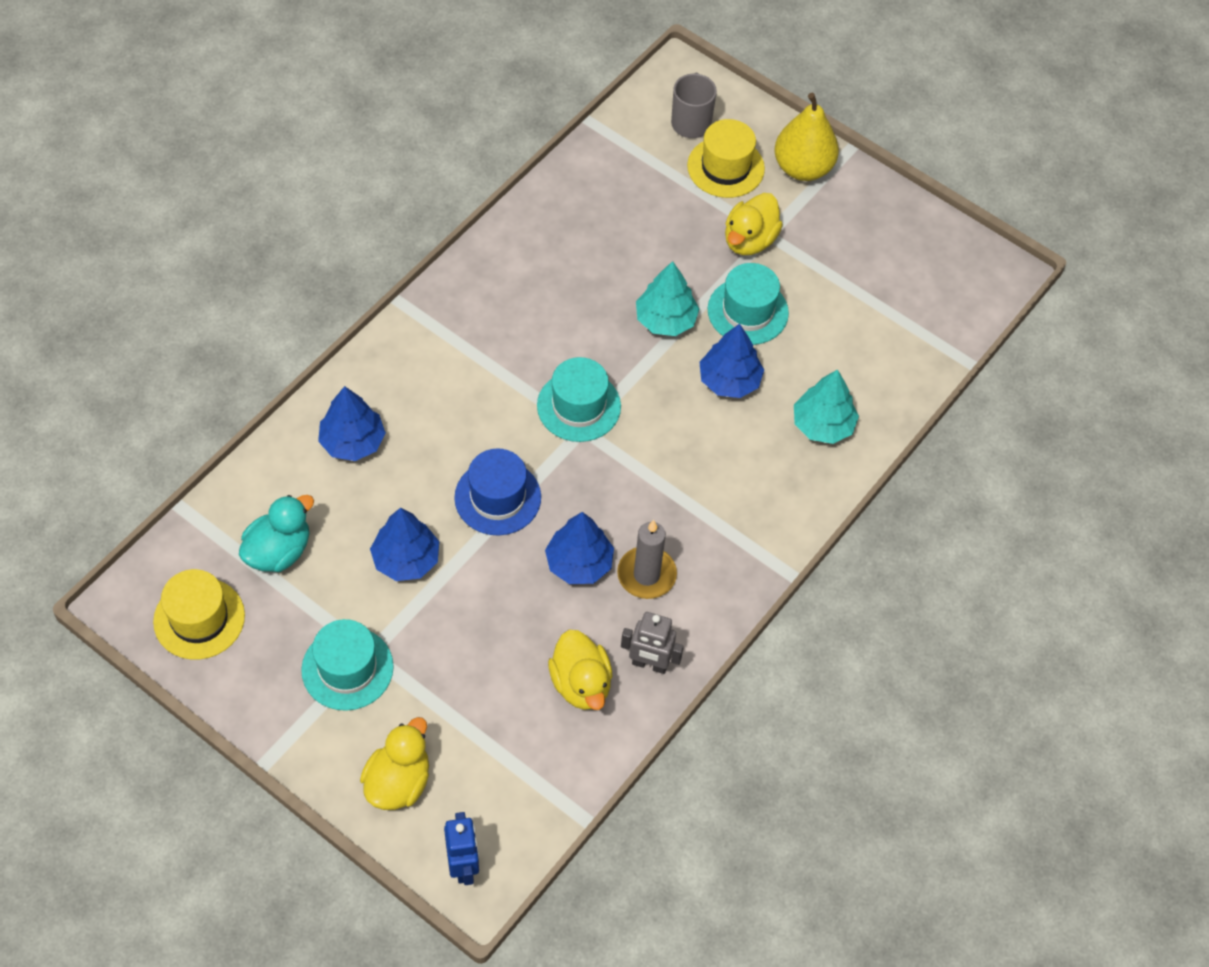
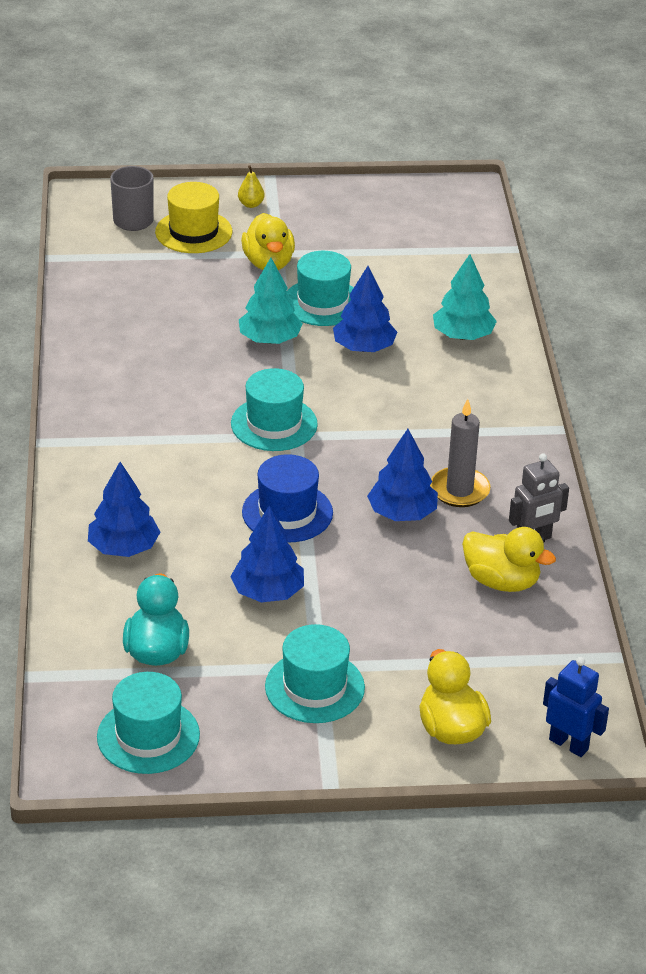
camera: 40 degrees left, 20 degrees down
yellow hat [153,569,245,660] -> turquoise hat [97,672,200,774]
yellow pear [774,93,839,181] -> yellow pear [238,165,265,208], size x0.43

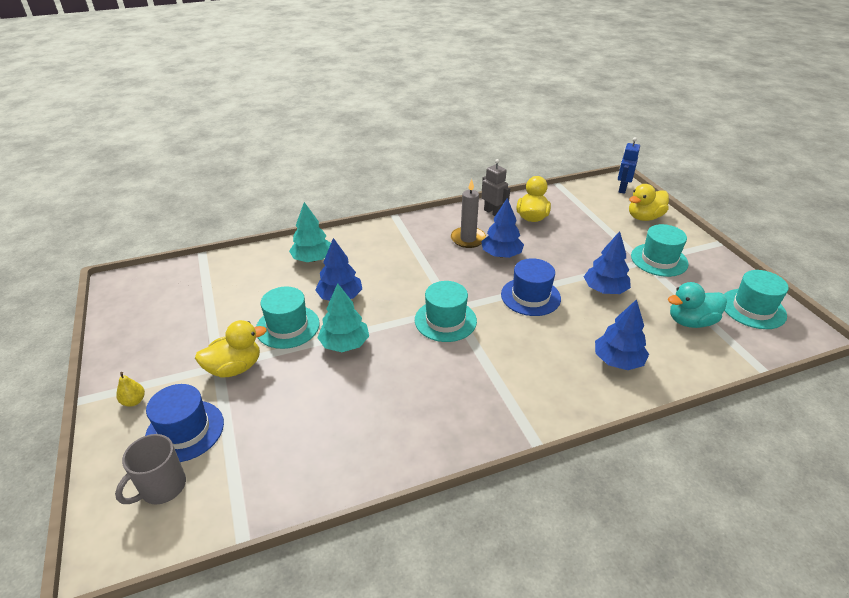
camera: 105 degrees left, 0 degrees up
yellow hat [155,182,232,253] -> blue hat [145,384,224,462]

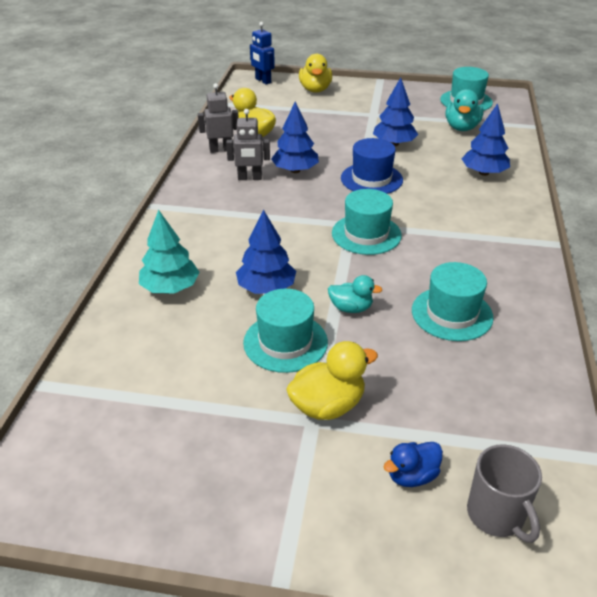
camera: 60 degrees left, 0 degrees up
yellow pear [116,372,145,407] -> none
blue hat [145,384,224,462] -> blue duck [383,442,443,487]
yellow duck [195,320,267,378] -> yellow duck turned 60 degrees clockwise [286,341,378,420]
turquoise tree [317,283,369,352] -> turquoise duck [328,275,382,313]
grey candle [451,179,486,248] -> grey robot [226,109,270,180]
turquoise hat [631,224,689,277] -> turquoise hat moved to [412,262,493,341]

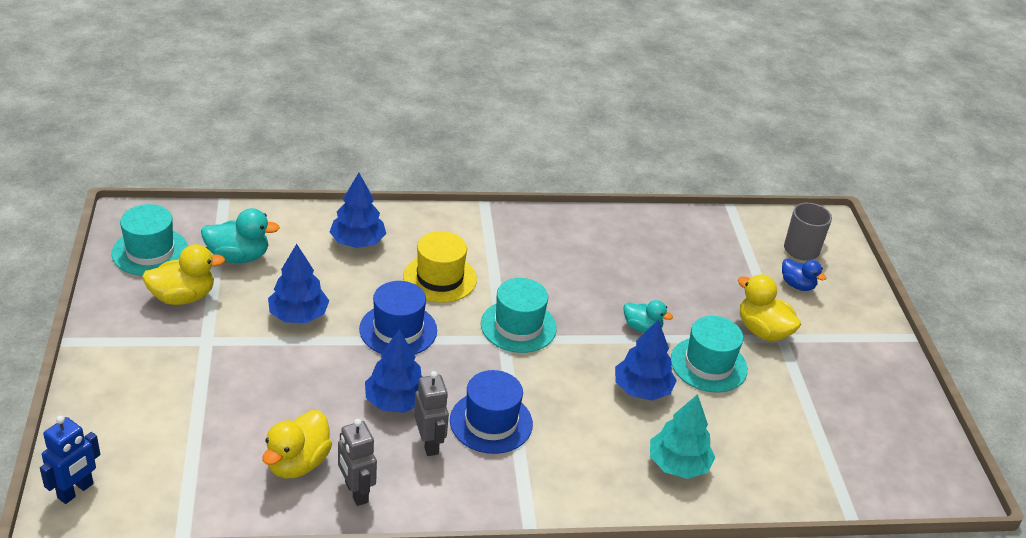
camera: 110 degrees left, 0 degrees up
yellow duck [299,53,332,93] -> yellow duck moved to [142,244,225,305]
turquoise duck [328,275,382,313] -> turquoise duck turned 120 degrees clockwise [624,300,673,333]
turquoise hat [412,262,493,341] -> none
none -> yellow hat [403,231,477,303]
none -> blue hat [450,370,533,454]

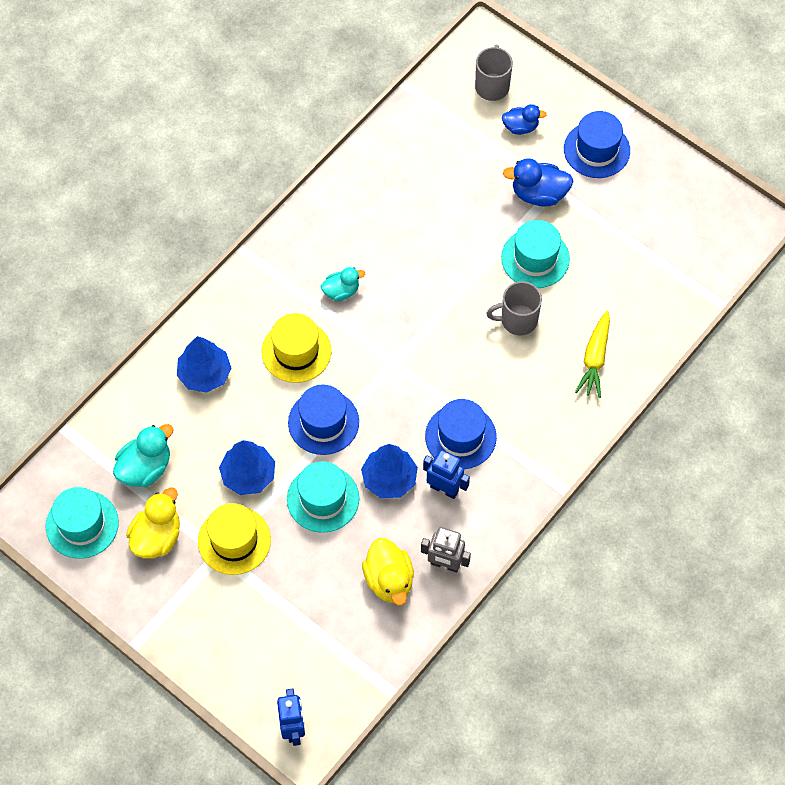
camera: 40 degrees left, 25 degrees up
grey robot [414,371,449,456] -> blue robot [423,450,470,499]
turquoise hat [481,278,557,353] -> turquoise hat moved to [287,461,359,533]
blue tree [615,319,677,401] -> grey mug [486,281,542,335]
turquoise duck [624,300,673,333] -> turquoise duck moved to [321,267,365,301]
turquoise tree [650,394,715,479] -> yellow carrot [575,311,610,398]
yellow duck [738,274,801,341] -> blue duck [503,158,573,207]
none -> yellow hat [198,503,271,575]
none -> blue hat [564,111,630,178]

